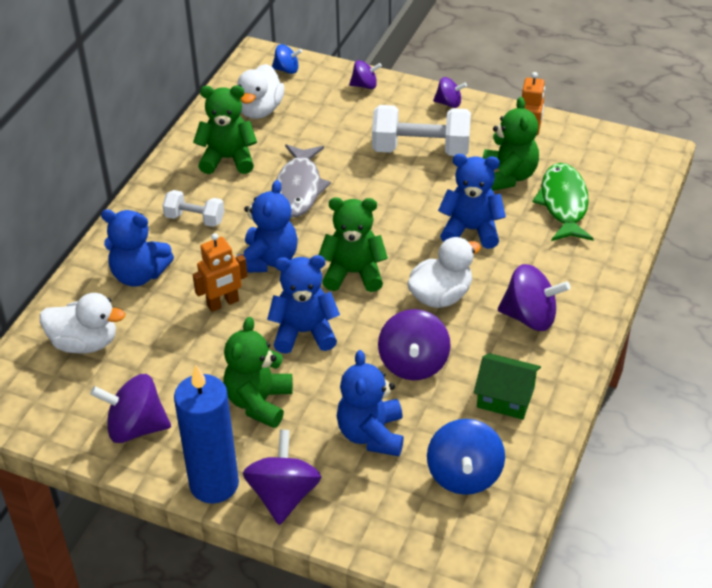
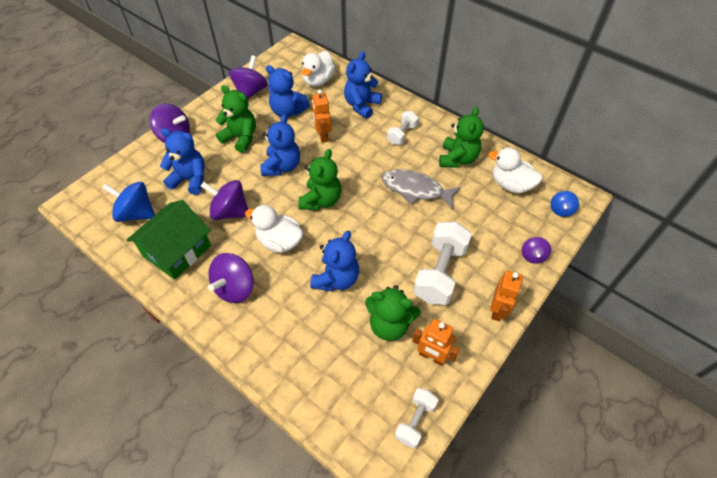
camera: 105 degrees right, 10 degrees up
blue candle [174,365,239,503] -> none
blue teddy bear [237,180,298,273] -> blue teddy bear moved to [266,65,310,118]
white duck [408,237,481,308] -> white duck turned 135 degrees clockwise [245,205,303,253]
purple spinning top [433,77,467,108] -> orange robot [490,270,523,321]
green house [474,353,541,420] -> green house [126,200,211,280], size x1.56
green fish [532,163,594,241] -> none
none -> white dumbbell [395,388,438,449]

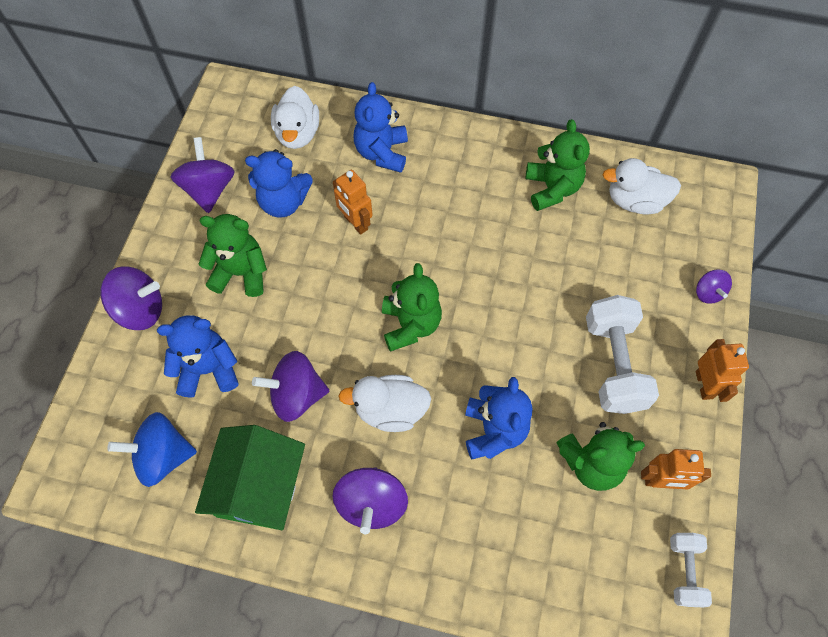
camera: 25 degrees left, 10 degrees up
blue teddy bear [260,114,300,176] -> none
grey fish [381,169,461,209] -> none
white dumbbell [387,111,419,145] -> none
blue spinning top [551,191,579,217] -> none

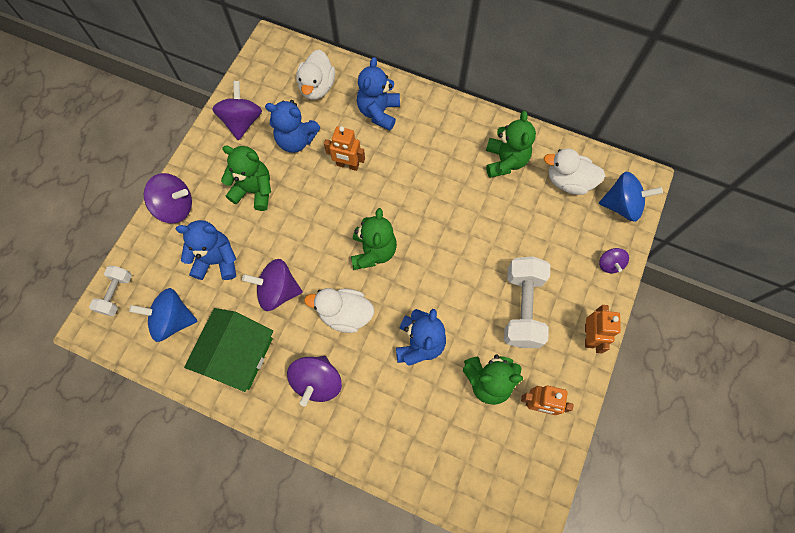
camera: 10 degrees right, 5 degrees up
orange robot [333,170,373,235] -> orange robot turned 45 degrees counterclockwise [324,126,365,171]
white dumbbell [670,533,712,607] -> white dumbbell moved to [89,266,132,316]
none -> blue spinning top [599,172,663,222]

